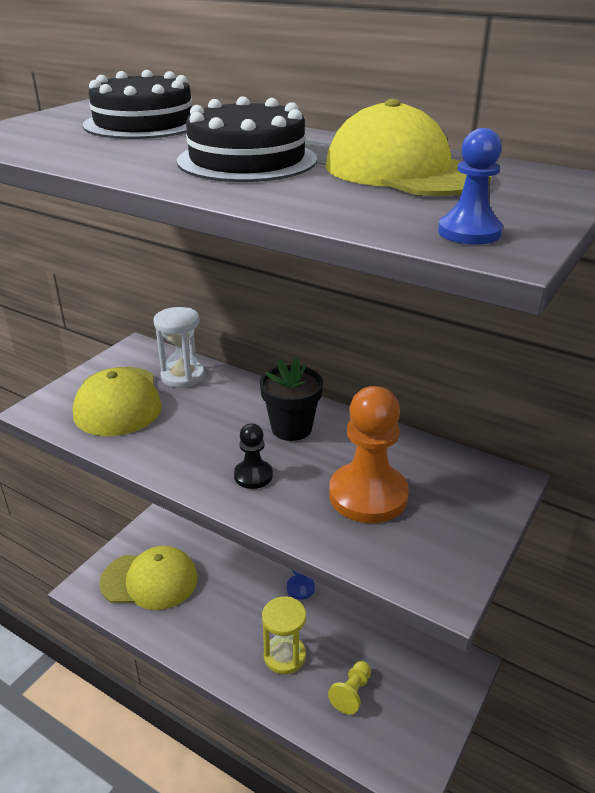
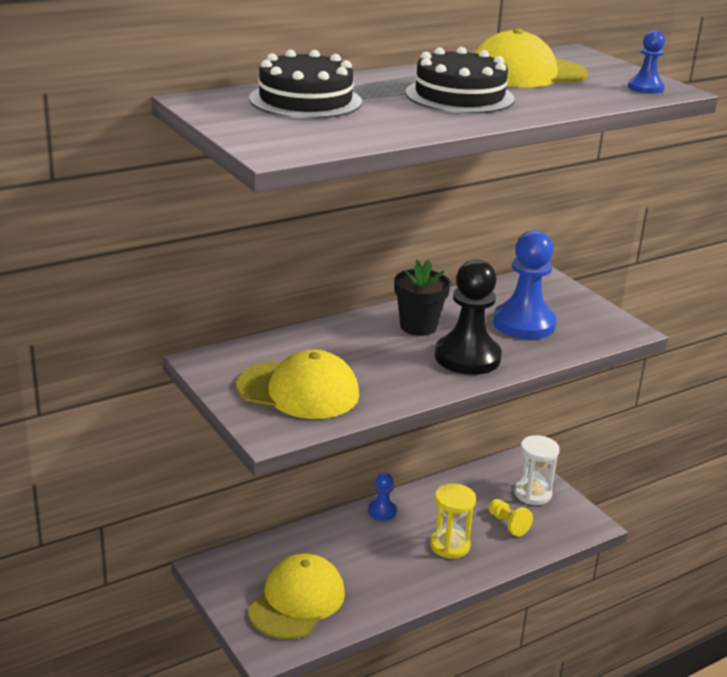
camera: 65 degrees left, 5 degrees down
white hourglass [154,307,204,388] -> white hourglass moved to [514,435,559,505]
black pawn [234,423,273,489] -> black pawn [435,259,502,375], size x1.96
orange pawn [329,386,409,523] -> blue pawn [493,230,557,339]

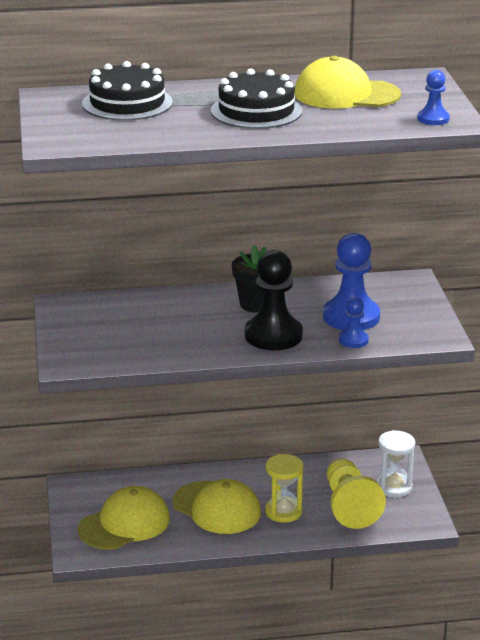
camera: 25 degrees right, 0 degrees up
yellow cap [236,350,359,419] -> yellow cap moved to [173,479,261,534]
blue pawn [368,472,397,521] -> blue pawn moved to [339,297,369,348]
yellow pawn [488,499,533,536] -> yellow pawn [327,458,386,529], size x1.96

